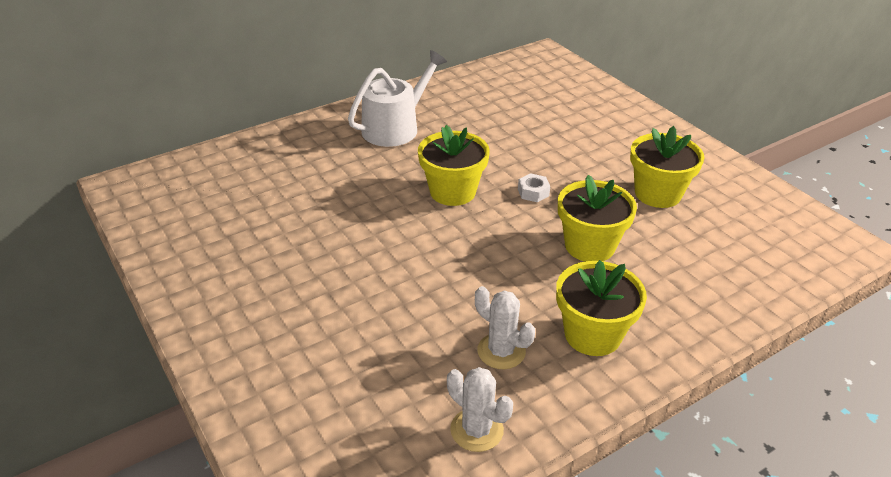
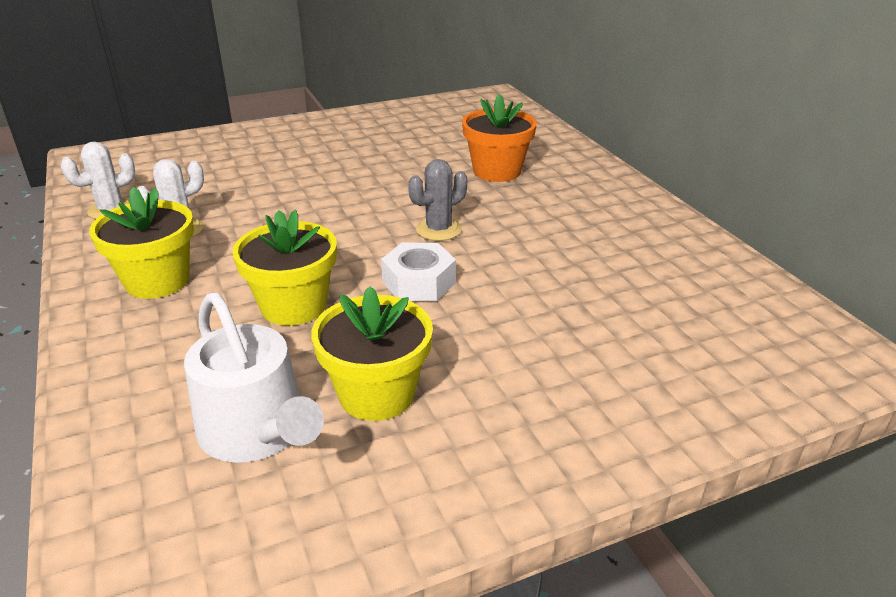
camera: 100 degrees right, 5 degrees down
white watering can [348,50,447,147] -> white watering can moved to [184,292,324,463]
yellow flower pot [418,125,490,206] -> grey cactus [408,159,467,241]
white nut [518,173,550,202] -> white nut [381,243,456,301], size x1.68
none -> orange flower pot [462,94,537,182]

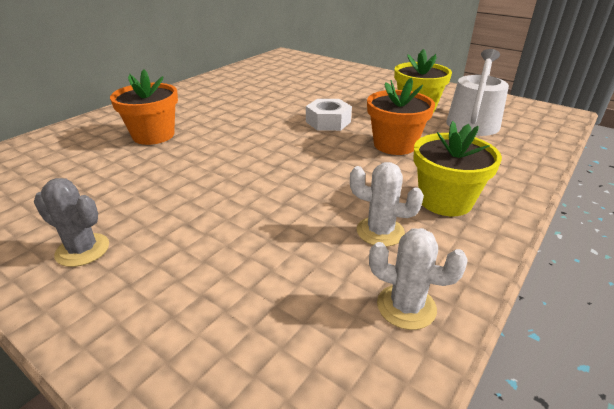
camera: 120 degrees left, 0 degrees up
yellow flower pot [232,210,337,326] -> orange flower pot [367,78,435,155]
grey cactus [408,159,467,241] -> grey cactus moved to [34,178,109,267]

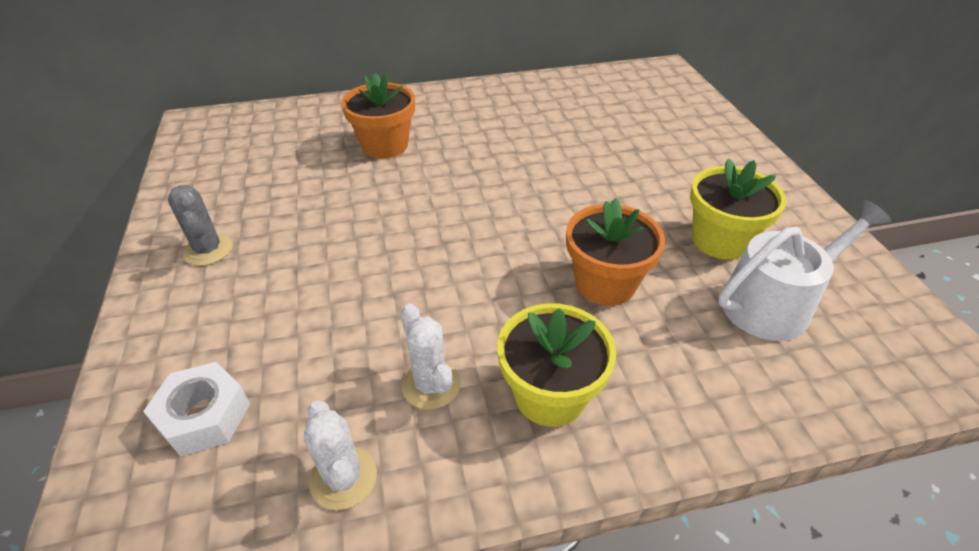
camera: 40 degrees right, 10 degrees up
white nut [306,99,352,131] -> white nut moved to [143,362,250,456]

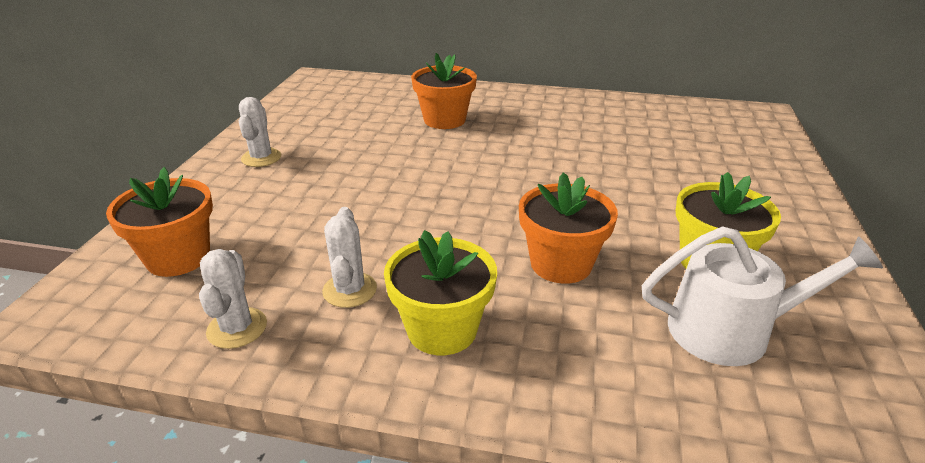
camera: 25 degrees right, 10 degrees down
white nut [143,362,250,456] -> orange flower pot [106,167,213,277]
grey cactus [168,185,233,266] -> white cactus [239,97,281,167]

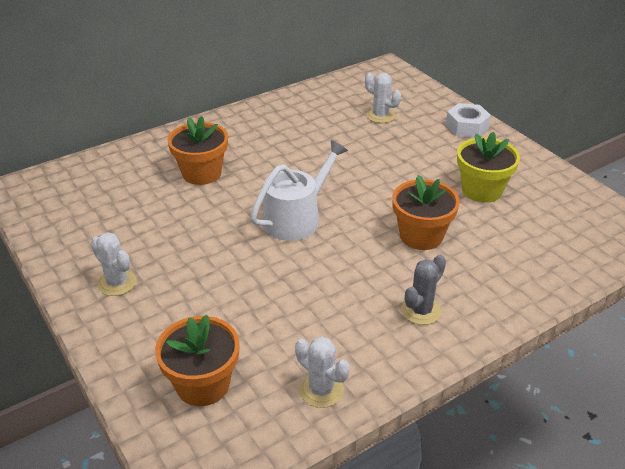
camera: 45 degrees left, 5 degrees up
white cactus [322,207,377,308] -> white cactus moved to [365,72,401,123]
yellow flower pot [384,230,497,355] -> grey cactus [401,255,446,325]
white watering can [642,227,883,366] -> white watering can moved to [250,140,348,241]
none -> white nut [446,103,491,138]

